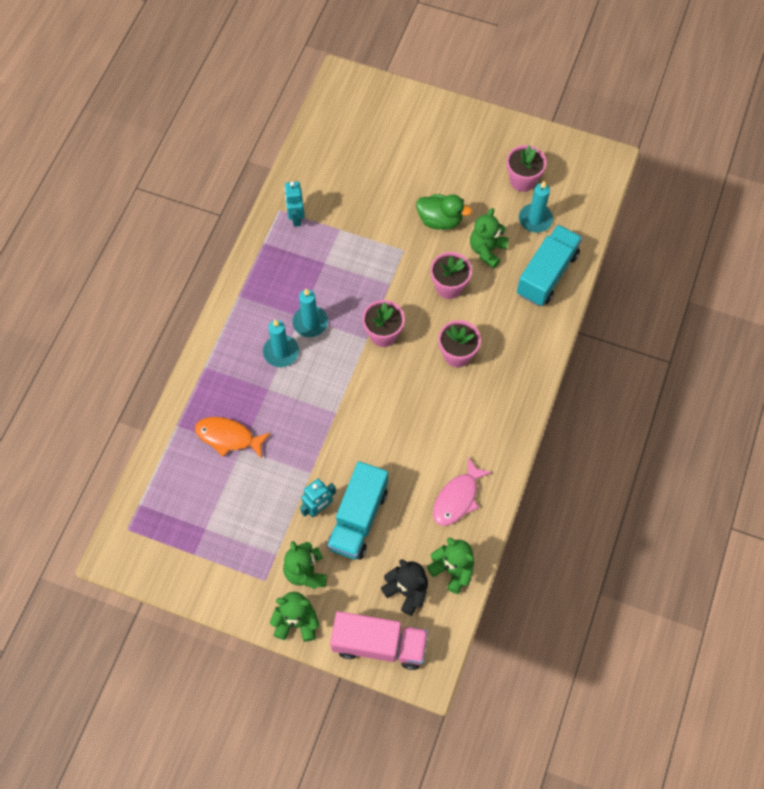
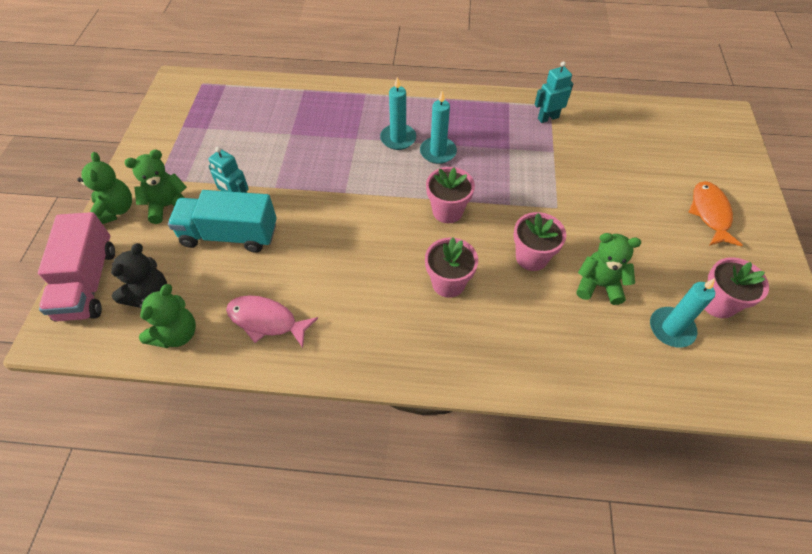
camera: 75 degrees right, 10 degrees down
orange fish [195,417,271,459] -> orange fish moved to [688,181,743,246]
green duck [416,194,472,230] -> none
turquoise truck [517,225,582,306] -> none

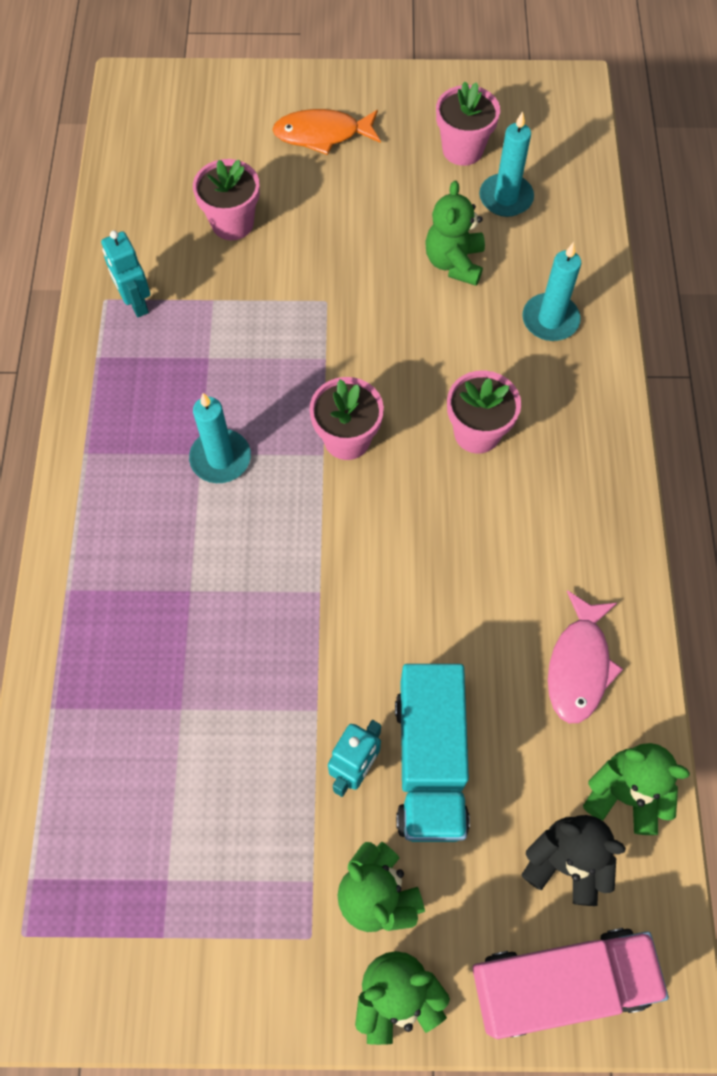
camera: 95 degrees left, 10 degrees up
turquoise candle [380,77,416,150] -> turquoise candle moved to [522,242,581,341]
pink flower pot [513,212,566,271] -> pink flower pot moved to [193,159,260,240]

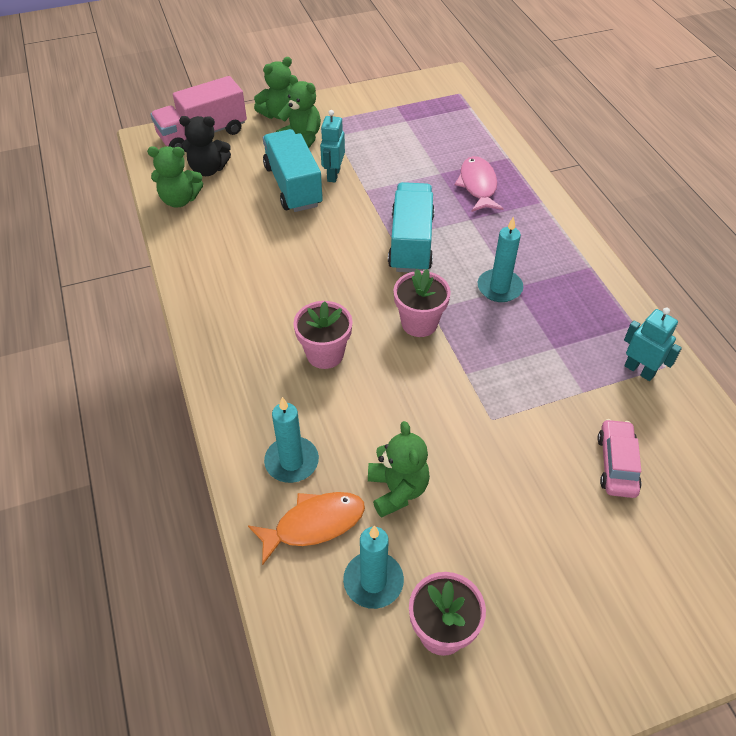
camera: 160 degrees right, 15 degrees down
pink flower pot [193,159,260,240] -> pink car [597,419,642,498]
orange fish [272,109,381,155] -> orange fish moved to [248,492,365,565]
pink fish [548,590,623,723] -> pink fish moved to [455,156,504,212]
none -> turquoise truck [388,182,435,272]

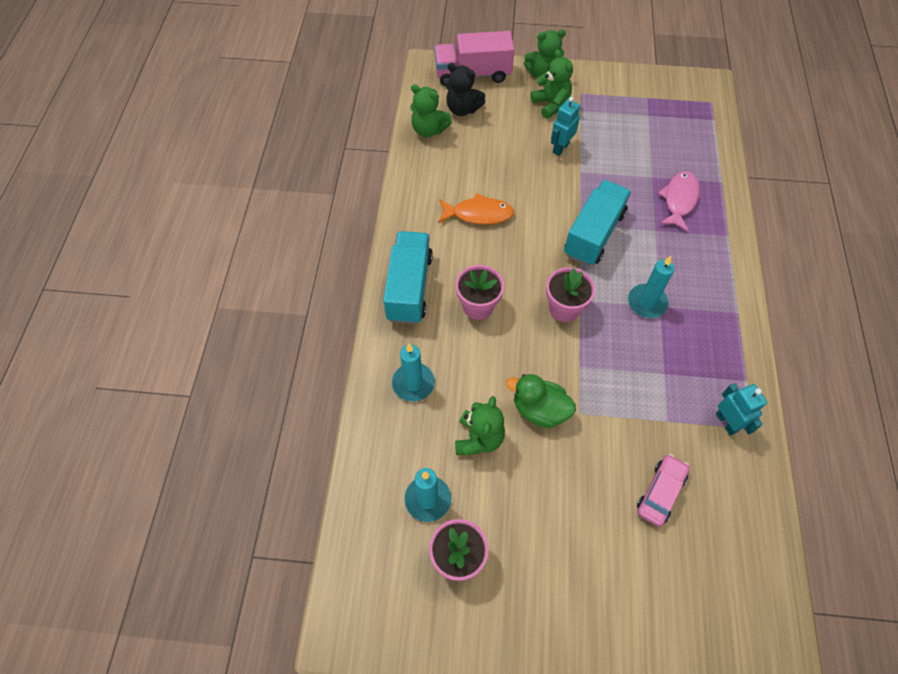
camera: 25 degrees right, 10 degrees up
orange fish [248,492,365,565] -> orange fish moved to [438,193,514,225]
turquoise truck [263,129,323,212] -> turquoise truck moved to [383,231,433,324]
none -> green duck [506,374,576,428]

